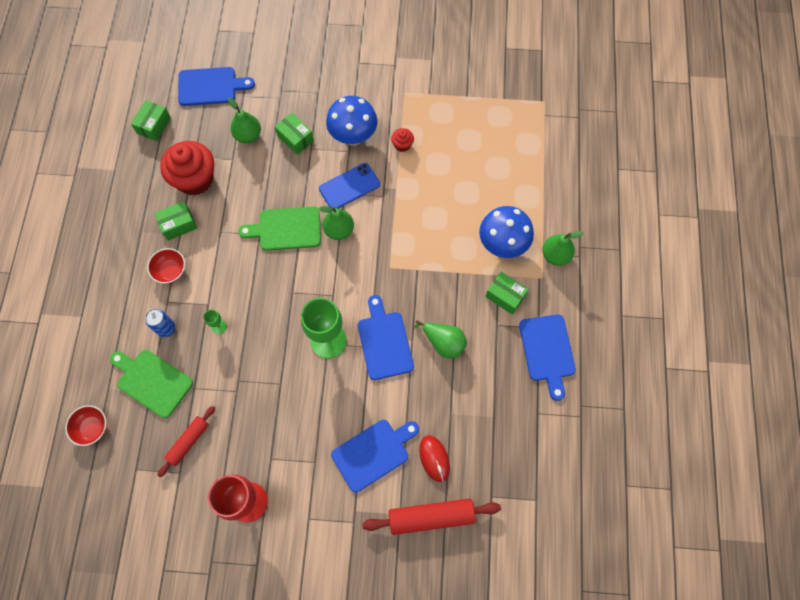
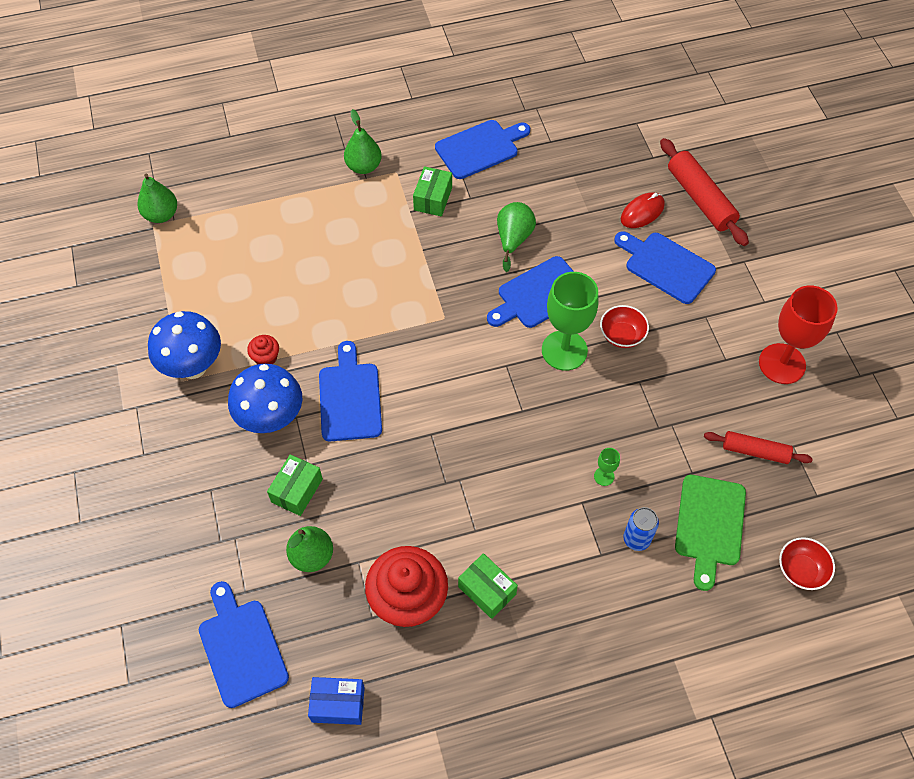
camera: 110 degrees left, 10 degrees down
green box [131,100,171,141] -> blue box [308,677,365,725]
red bowl [147,248,185,284] -> red bowl moved to [600,305,649,348]
green cutting board [238,206,321,251] -> none
blue phone [319,163,380,209] -> blue cutting board [319,341,382,441]
green pear [319,206,354,240] -> green pear moved to [137,173,177,223]
blue mushroom [479,206,534,258] -> blue mushroom moved to [148,311,221,379]

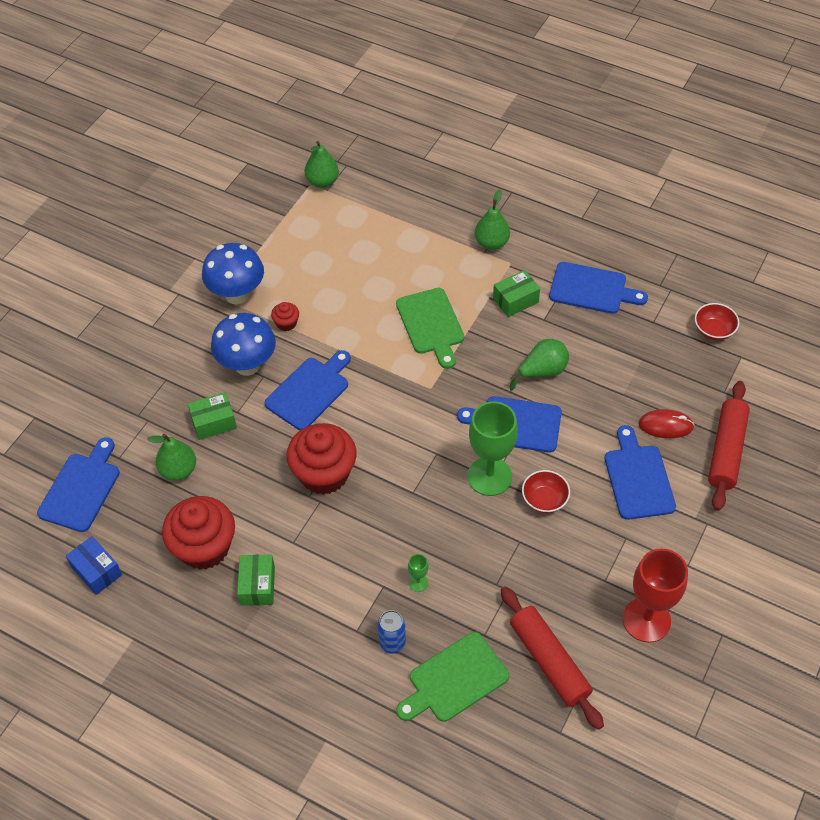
camera: 45 degrees right, 5 degrees down
red rolling pin [704,431,813,464] -> red rolling pin [501,586,604,730], size x1.58
red bowl [779,537,835,590] -> red bowl moved to [695,303,739,340]
none -> red cupcake [287,423,357,495]
none -> green cutting board [396,288,464,369]

